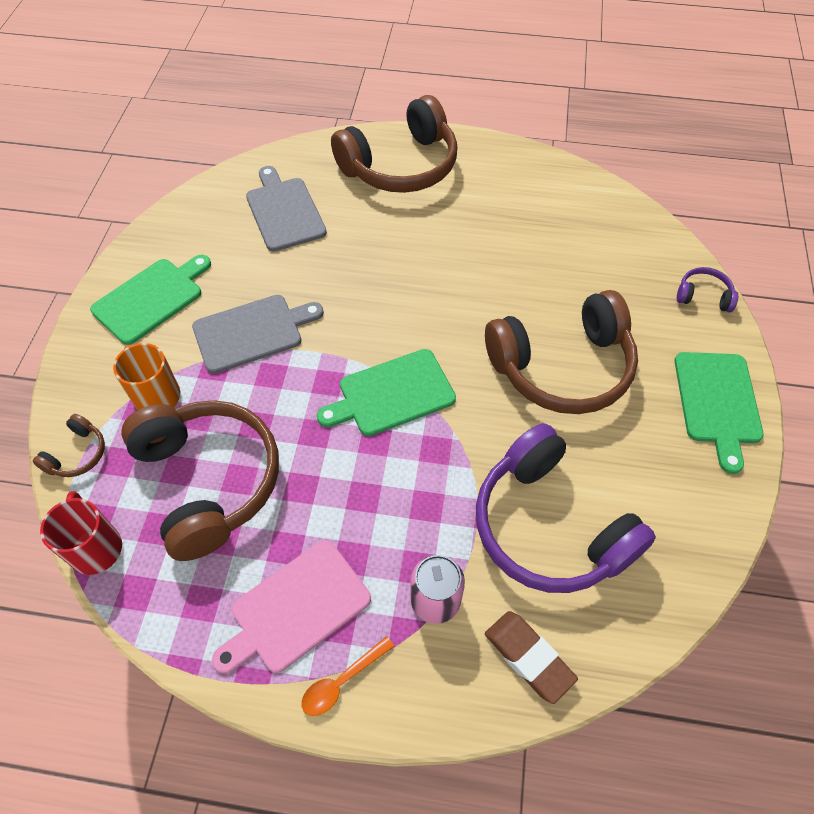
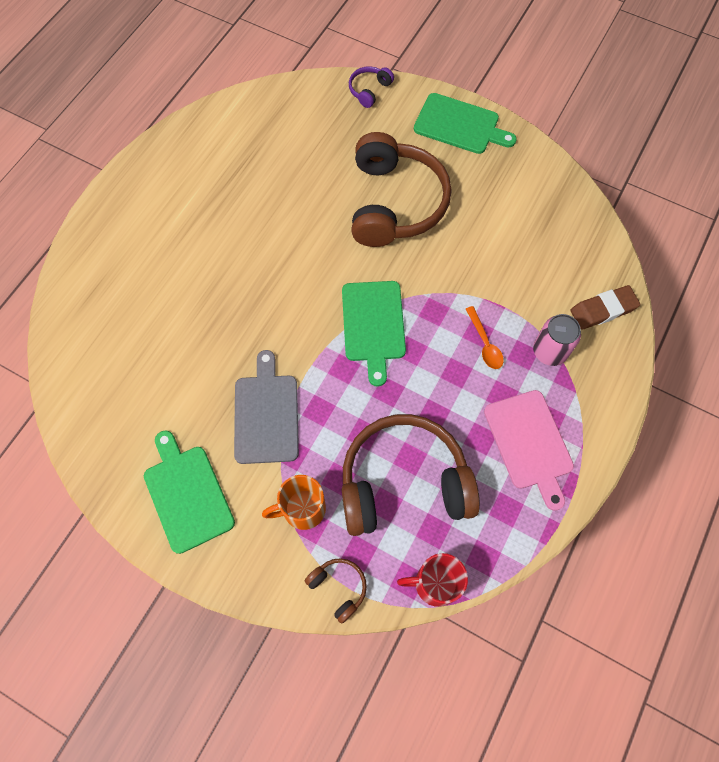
camera: 70 degrees left, 10 degrees up
grey cutting board [246,166,327,251] -> none
orange spoon [302,636,394,716] -> orange spoon moved to [466,306,504,369]
brown headphones [331,95,457,193] -> none
purple headphones [476,423,656,593] -> none

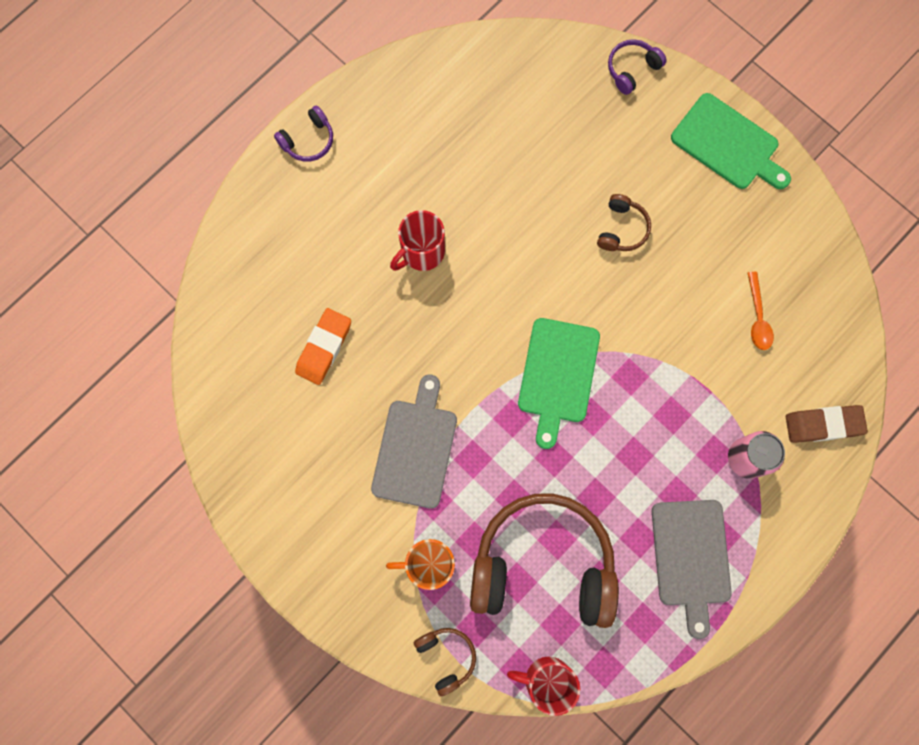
camera: 15 degrees right, 10 degrees up
green cutting board [144,430,235,554] -> none
brown headphones [351,132,451,247] -> brown headphones [597,194,651,251], size x0.42
orange spoon [466,306,504,369] -> orange spoon moved to [748,272,774,350]
pink cutting board [484,390,574,511] -> grey cutting board [652,500,732,639]
none -> purple headphones [274,106,333,162]
none -> orange eraser [295,308,351,385]
none -> red mug [390,210,445,271]

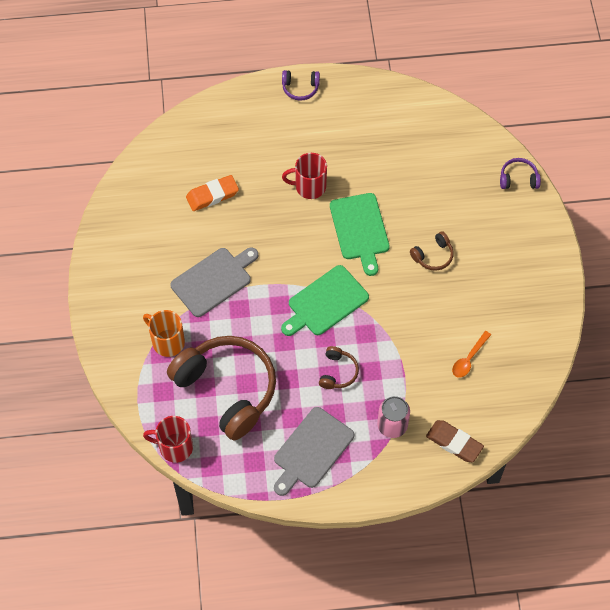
camera: 40 degrees right, 15 degrees down
brown headphones [414,628,476,696] -> brown headphones moved to [319,346,359,389]
red mug [507,657,580,716] -> red mug turned 45 degrees counterclockwise [143,416,193,463]
green cutting board [671,93,791,189] -> green cutting board moved to [330,193,390,276]

